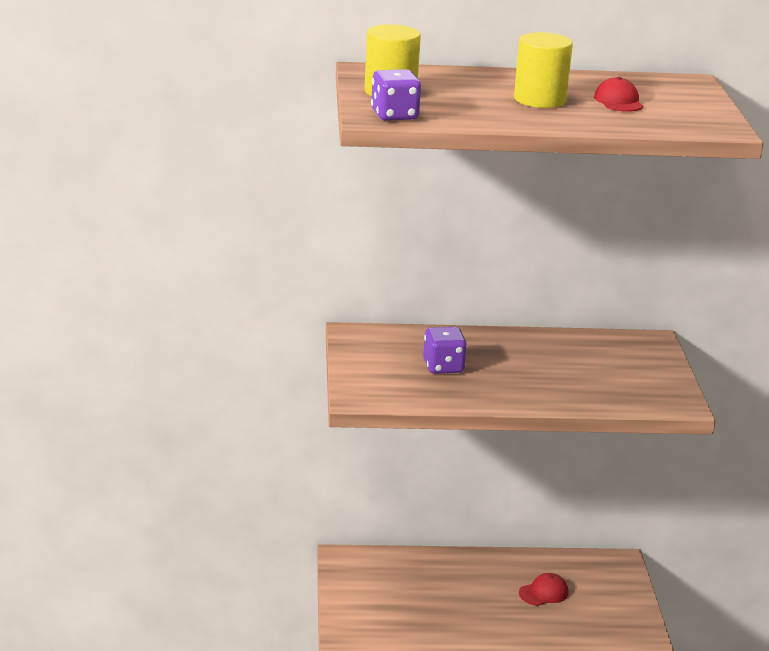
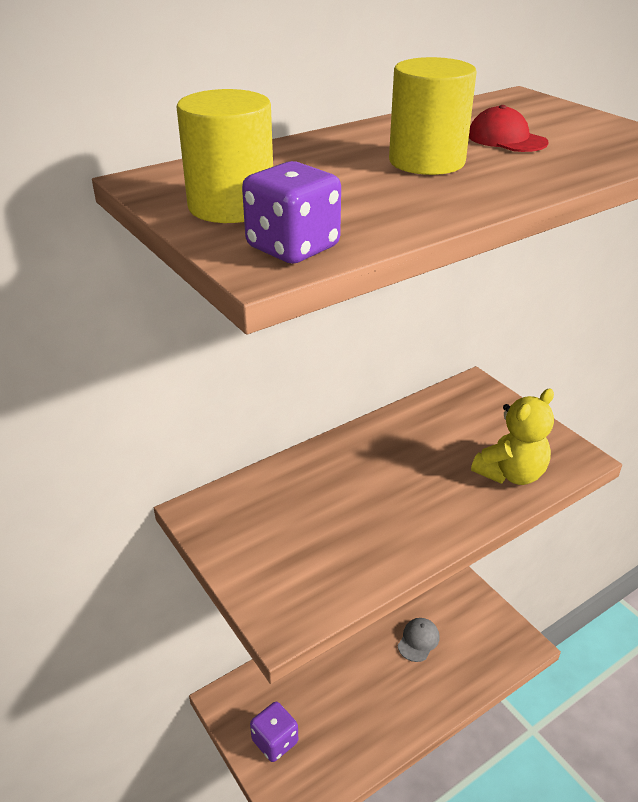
camera: 30 degrees left, 10 degrees up
purple dice [423,327,467,374] -> purple dice moved to [250,702,298,762]
red cap [519,573,568,606] -> grey cap [398,618,439,662]
none -> yellow teddy bear [471,389,554,485]

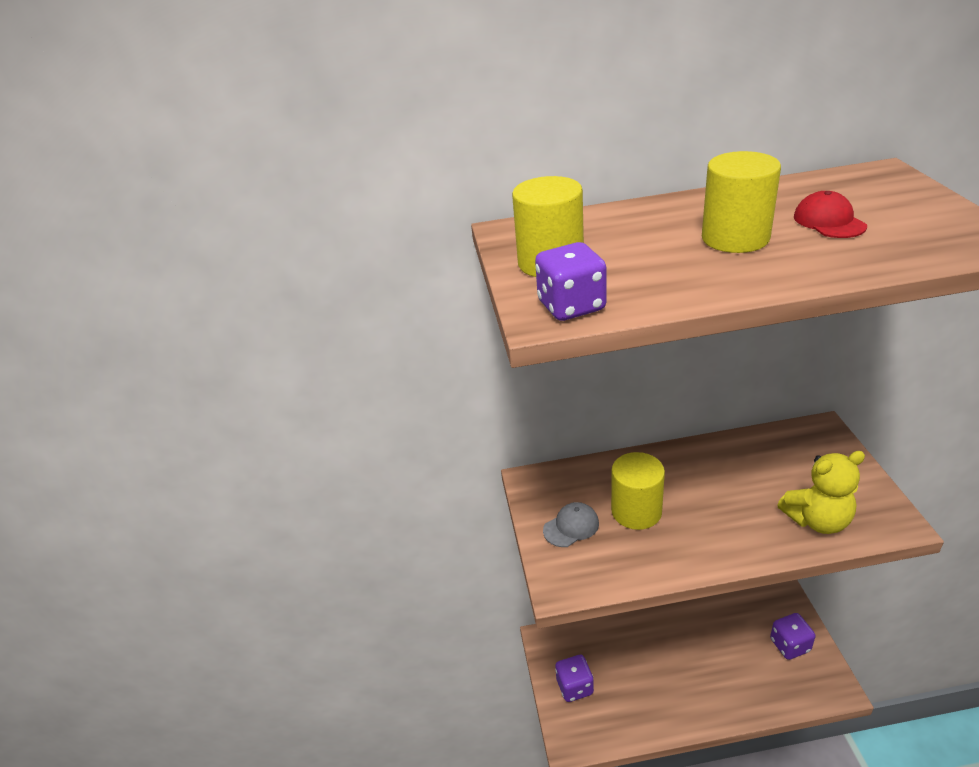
camera: 30 degrees right, 0 degrees up
grey cap [398,618,439,662] -> grey cap moved to [543,502,599,547]
none -> yellow cylinder [611,452,665,530]
none -> purple dice [770,613,816,660]

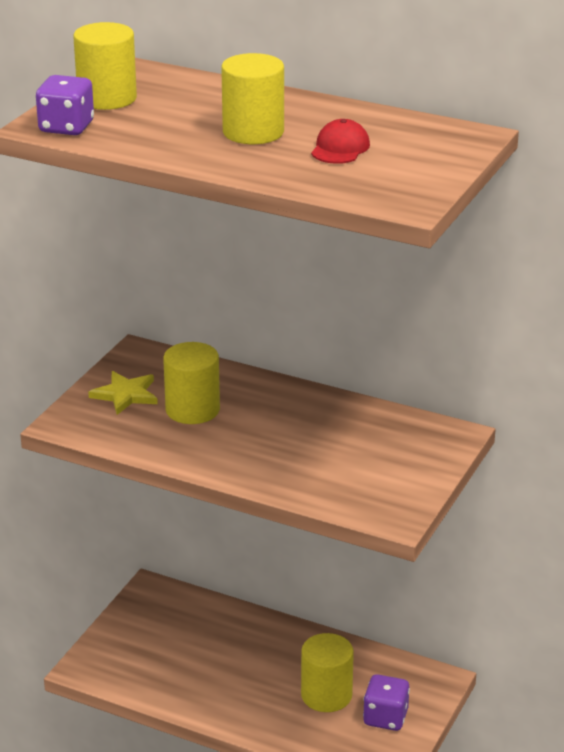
camera: 30 degrees right, 5 degrees down
grey cap [543,502,599,547] -> yellow star [88,371,158,415]
purple dice [555,655,594,702] -> none
yellow teddy bear [777,451,865,534] -> none
none -> yellow cylinder [301,633,354,712]

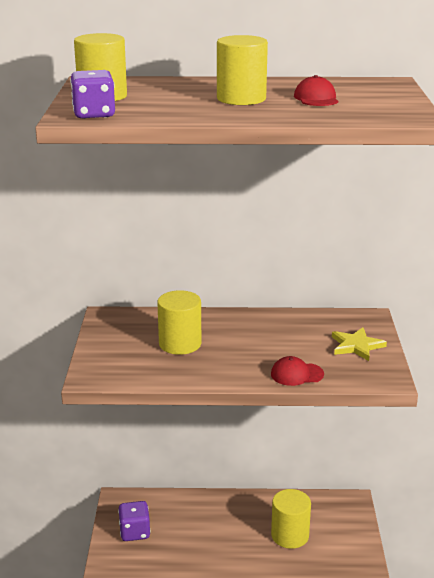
camera: 25 degrees left, 5 degrees down
yellow star [88,371,158,415] -> yellow star moved to [332,327,387,361]
purple dice [363,674,410,731] -> purple dice moved to [118,501,151,541]
none -> red cap [271,356,324,386]

